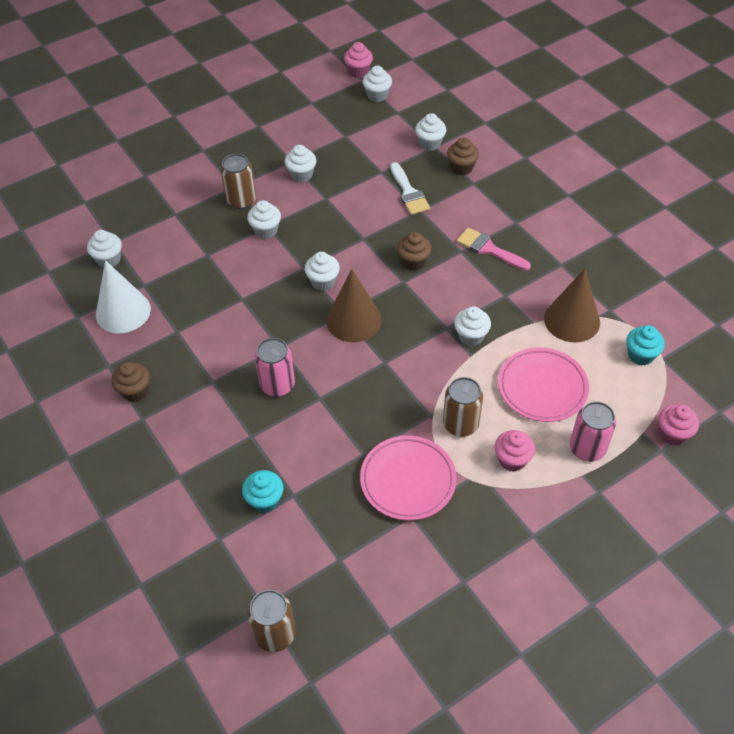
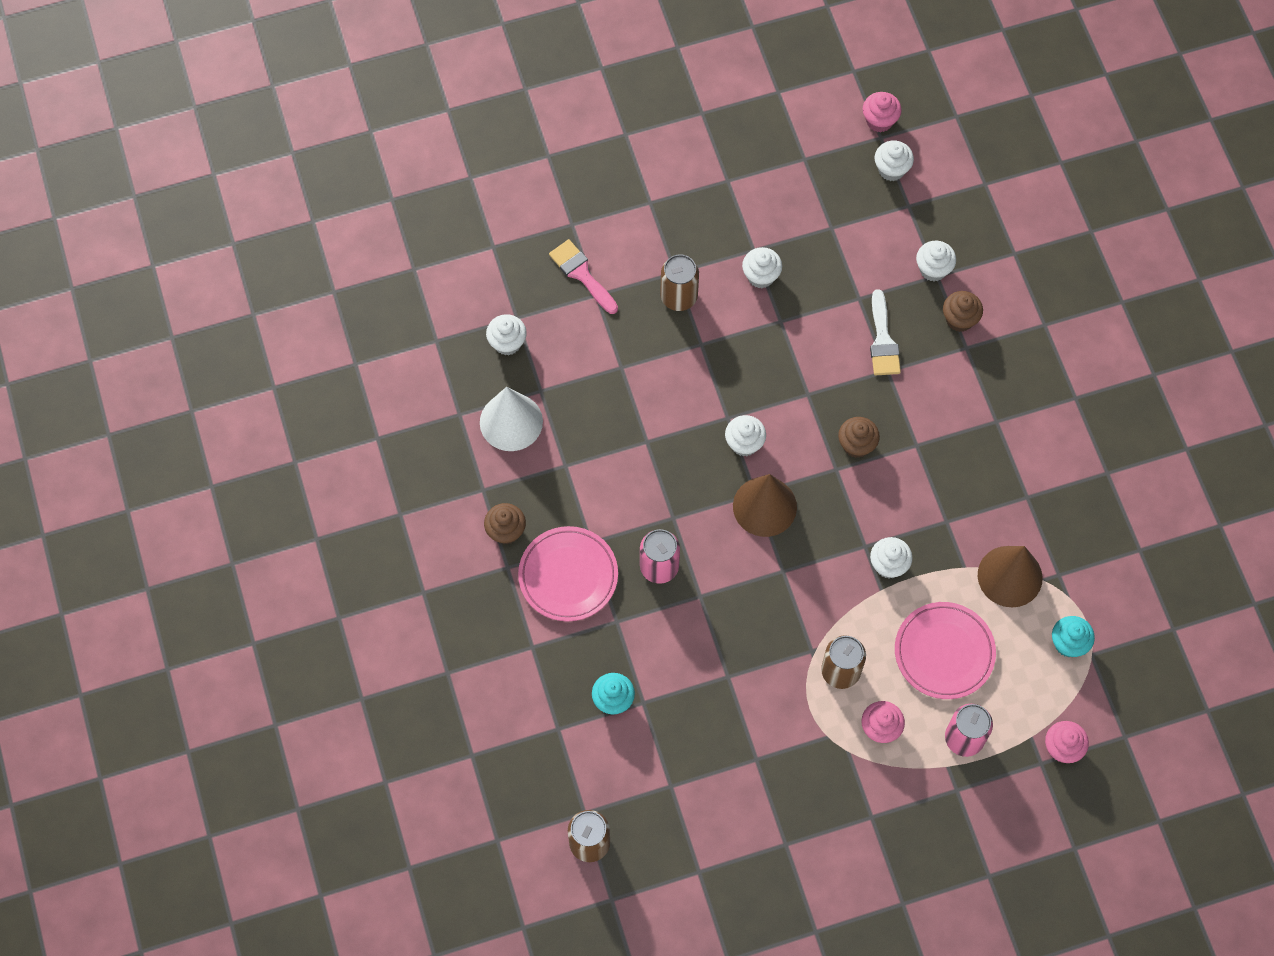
camera: 15 degrees right, 15 degrees up
white cupcake [247,200,281,239] -> none
pink plate [360,436,457,521] -> pink plate moved to [518,526,618,621]
pink brush [456,227,531,270] -> pink brush moved to [549,239,618,314]

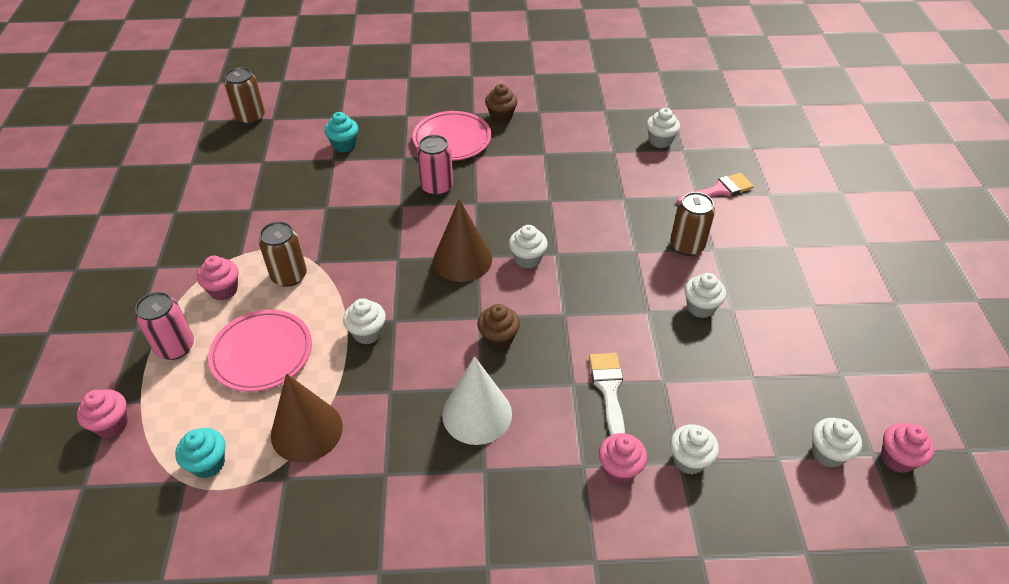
camera: 105 degrees right, 20 degrees down
white cone [480,387,543,451] -> white cone moved to [442,356,512,445]
white brush [870,289,901,376] -> white brush turned 75 degrees clockwise [589,353,625,436]
brown cupcake [943,291,983,332] -> pink cupcake [599,433,647,484]

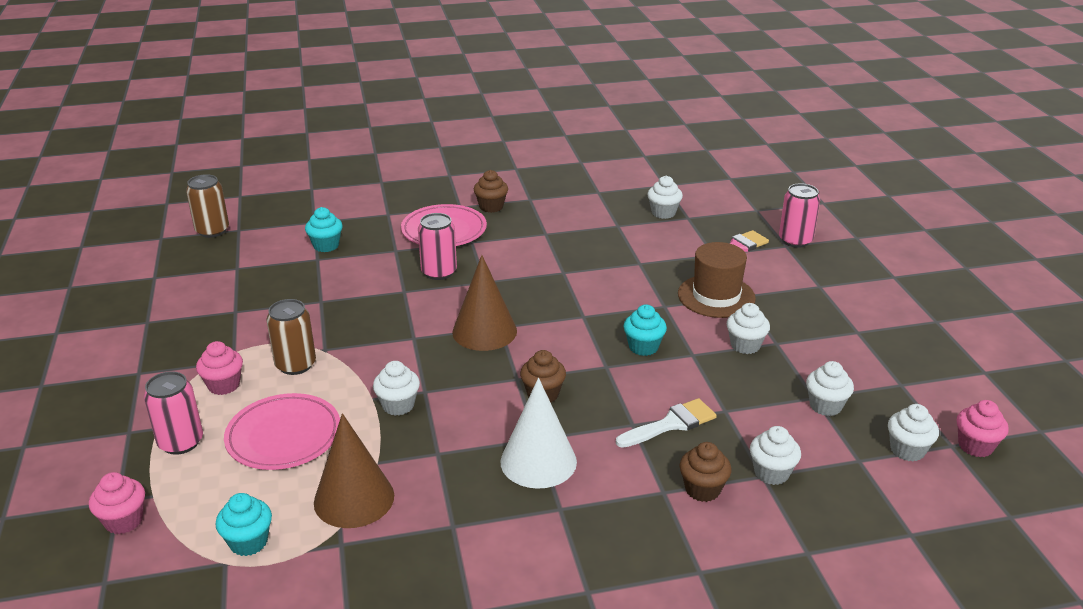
camera: 10 degrees left, 15 degrees down
white cupcake [509,225,548,269] -> white cupcake moved to [806,361,854,416]
white brush [589,353,625,436] -> white brush turned 75 degrees clockwise [616,398,717,448]
pink cupcake [599,433,647,484] -> brown cupcake [679,442,731,502]
brown can [670,192,715,256] -> brown hat [678,242,756,318]
none -> turquoise cupcake [624,305,667,356]
none -> pink can [779,183,820,248]

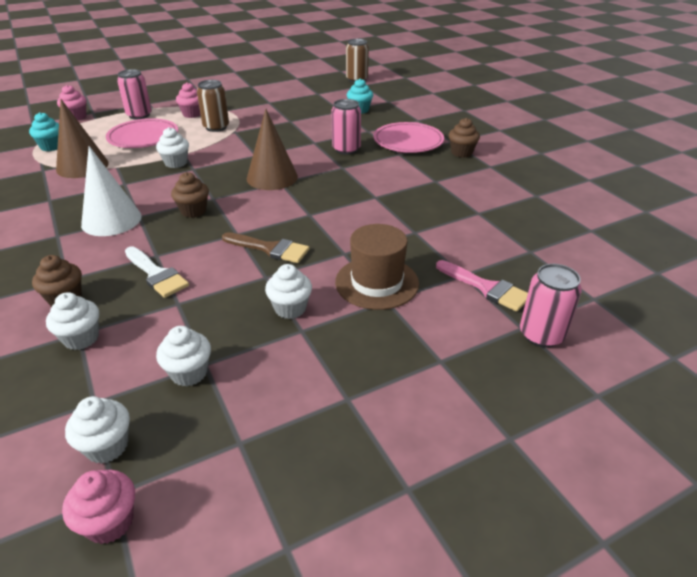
camera: 75 degrees right, 5 degrees up
turquoise cupcake [624,305,667,356] -> brown brush [222,232,309,263]
white cupcake [647,176,683,219] -> none

